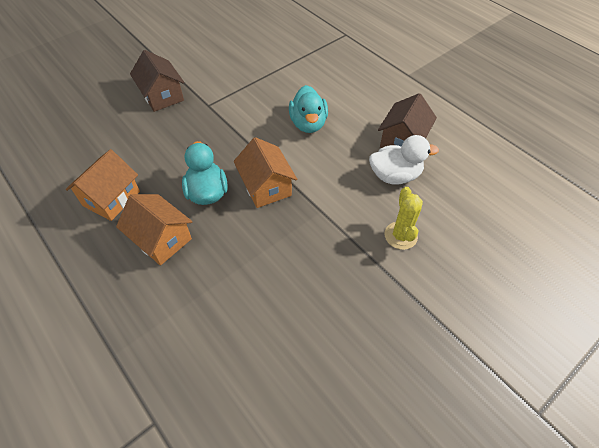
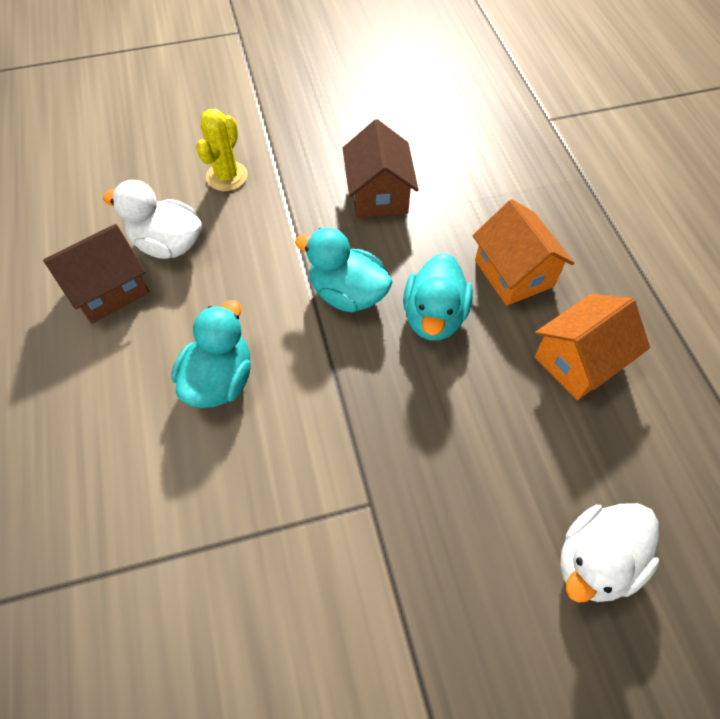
camera: 155 degrees left, 5 degrees up
brown house [130,50,185,112] -> brown house moved to [343,119,419,218]
orange house [234,137,297,208] -> turquoise duck [295,228,393,312]
none -> white duck [560,503,659,603]

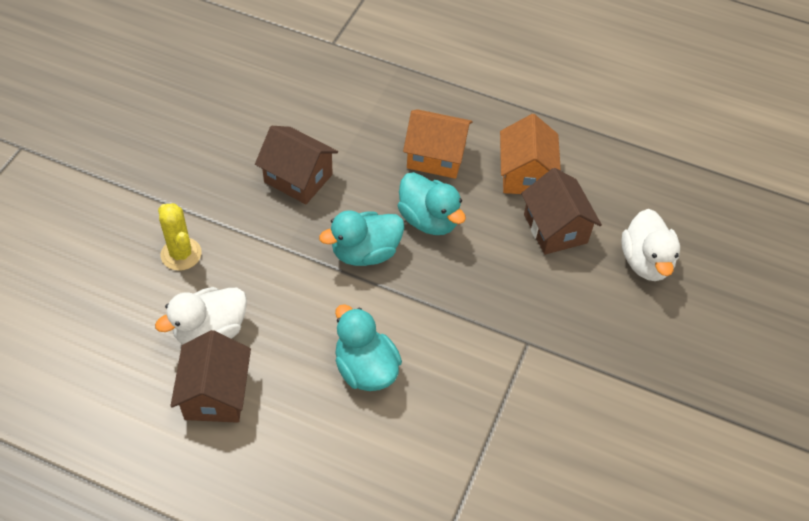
camera: 55 degrees left, 5 degrees down
none -> brown house [521,168,602,255]

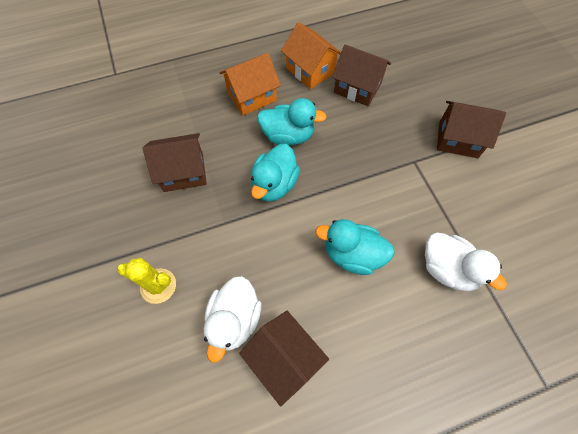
camera: 40 degrees left, 10 degrees up
white duck [621,209,680,281] -> white duck moved to [425,233,507,291]
none -> brown house [437,101,506,158]

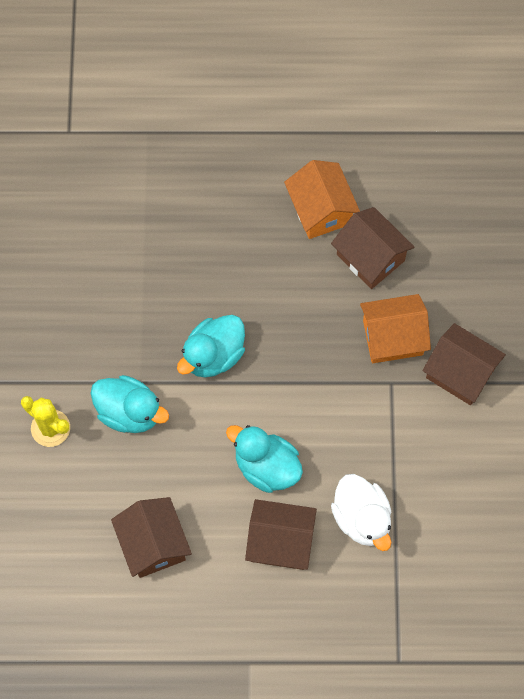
camera: 20 degrees right, 5 degrees up
brown house [143,133,207,192] -> brown house moved to [245,499,317,570]
white duck [203,276,261,363] -> none
orange house [219,53,281,115] -> orange house moved to [360,294,431,363]
turquoise duck [257,98,327,145] -> turquoise duck moved to [91,375,169,433]

